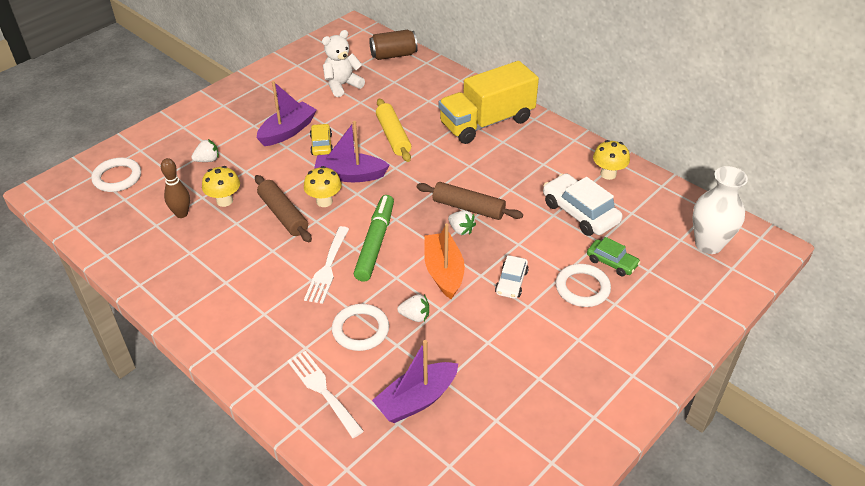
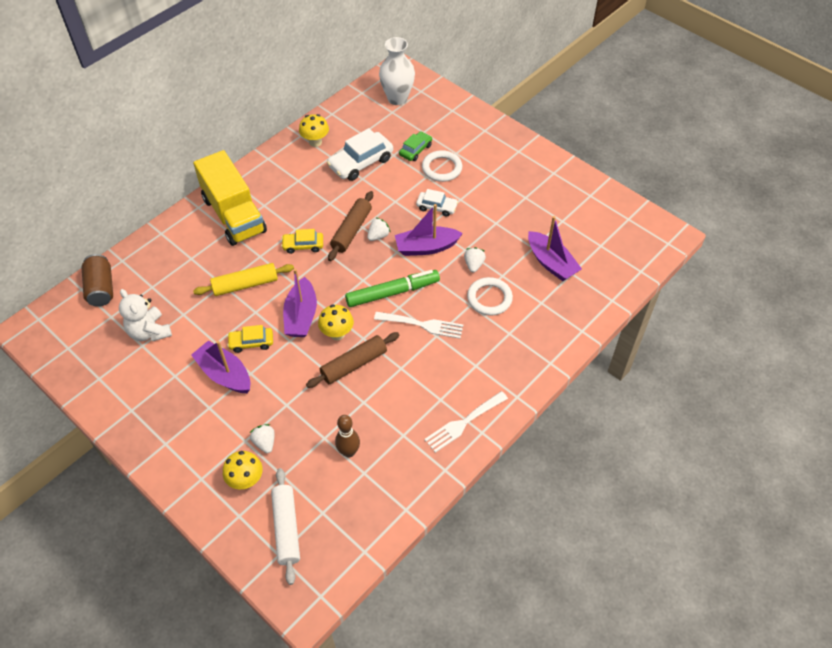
camera: 90 degrees left, 10 degrees up
white ring [91,158,141,192] -> white rolling pin [271,468,300,585]
yellow mushroom [202,166,240,207] -> yellow mushroom moved to [223,451,263,489]
white fork [287,351,364,438] -> white fork moved to [424,391,508,453]
green marker [354,195,394,282] -> green marker turned 150 degrees clockwise [345,270,440,307]
orange boat [424,223,465,300] -> purple boat [395,204,463,256]
none -> yellow car [281,229,323,254]

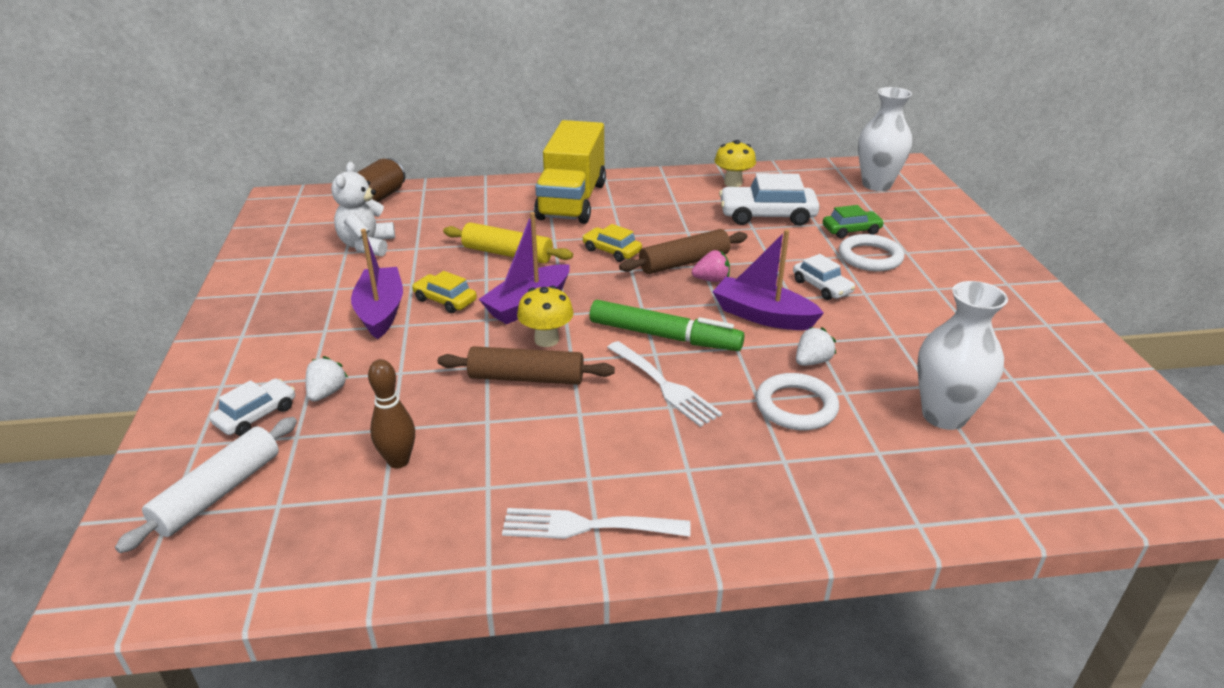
camera: 40 degrees right, 20 degrees down
yellow mushroom [223,451,263,489] -> white car [210,378,295,436]
white strawberry [367,217,391,241] -> pink strawberry [692,250,730,282]
purple boat [528,216,582,281] -> white vase [917,281,1008,430]

